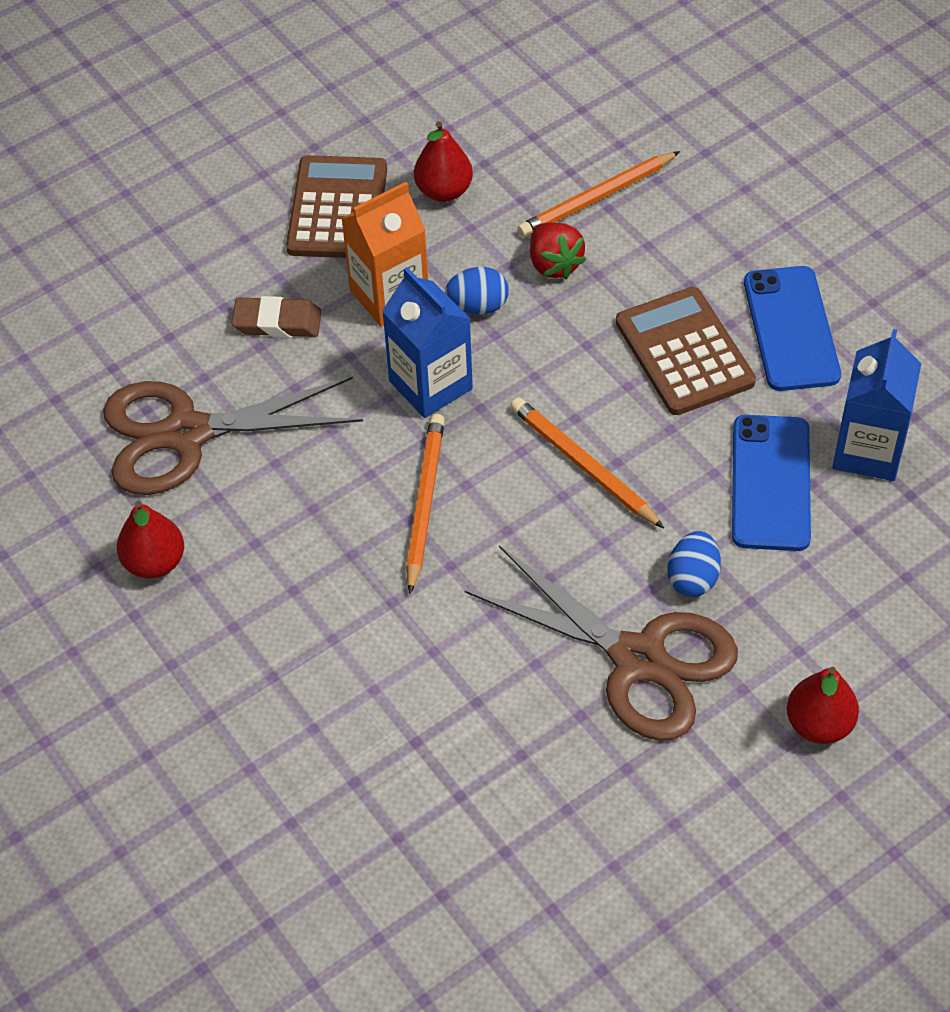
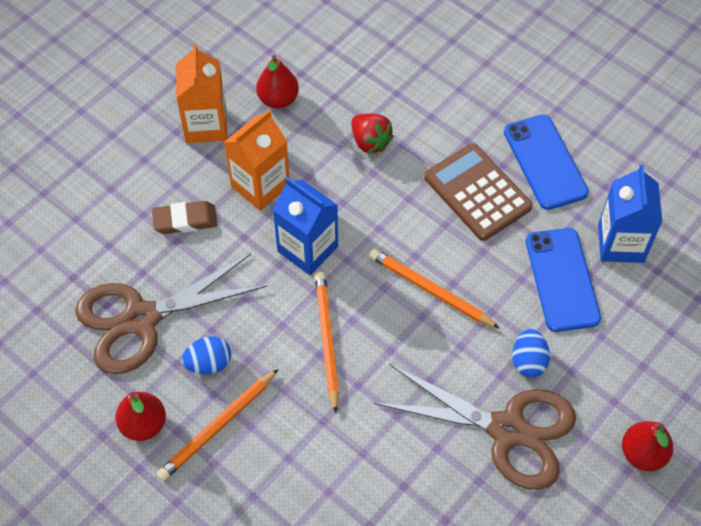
camera: 15 degrees left, 5 degrees up
brown calculator [286,155,387,258] -> orange carton [176,43,227,143]
blue egg [445,267,509,315] -> blue egg moved to [182,336,231,375]
orange pencil [518,151,680,237] -> orange pencil moved to [157,369,278,481]

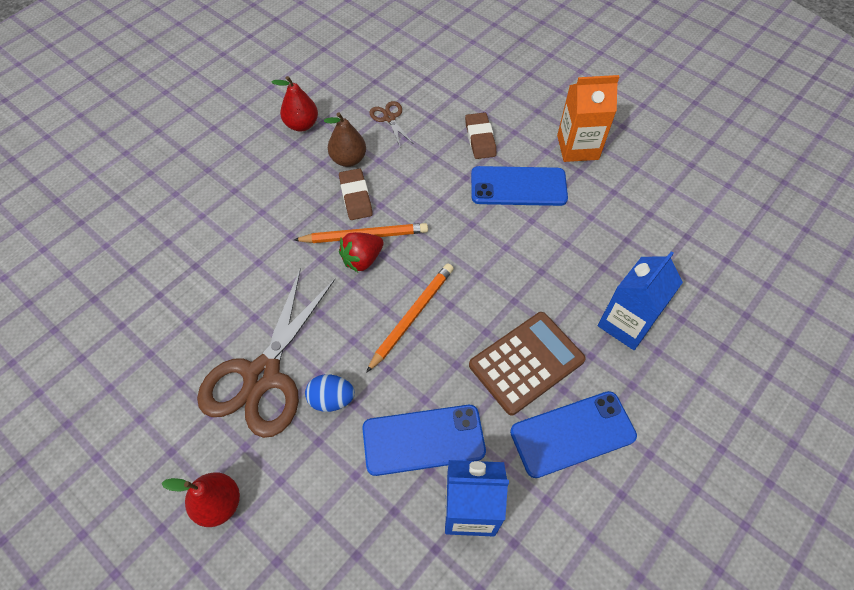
camera: 90 degrees right, 0 degrees up
brown scissors [75,254,267,374] -> brown scissors [369,101,413,146], size x0.43
orange pencil [157,369,278,481] -> none
blue egg [182,336,231,375] -> brown pear [324,112,366,167]
orange carton [224,110,290,211] -> blue phone [471,166,568,206]
red pear [256,55,299,108] -> none
blue carton [273,177,338,275] -> blue carton moved to [598,251,683,350]
red strawberry [351,114,394,154] -> red strawberry moved to [339,232,384,272]
none -> brown eraser [339,168,373,220]

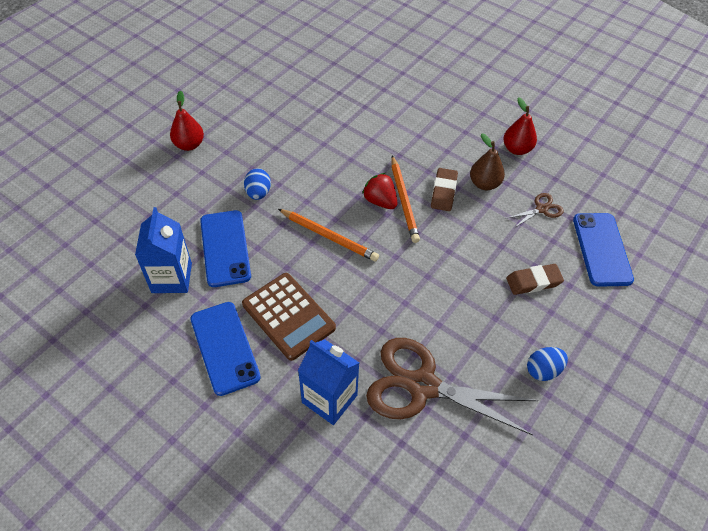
camera: 85 degrees right, 5 degrees down
brown scissors [197,268,335,438] -> brown scissors moved to [366,338,539,435]
brown eraser [339,168,373,220] -> brown eraser turned 60 degrees counterclockwise [431,168,458,211]
blue phone [471,166,568,206] -> blue phone moved to [573,213,634,287]
orange carton [557,75,619,162] -> blue egg [527,347,568,381]

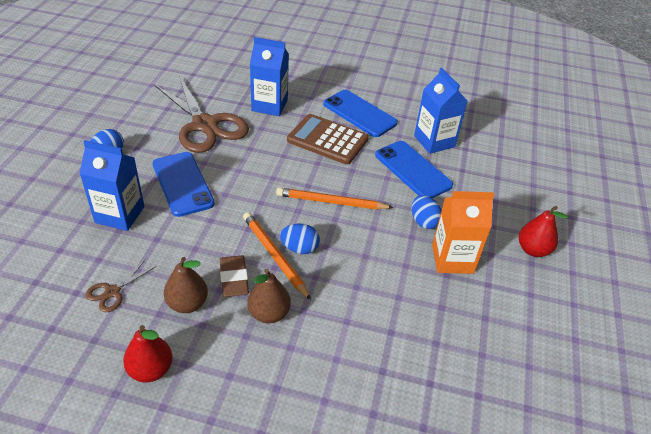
camera: 155 degrees right, 10 degrees down
red strawberry [362,173,397,209] -> blue egg [280,224,320,254]
brown scissors [366,338,539,435] -> brown scissors turned 60 degrees clockwise [154,76,249,153]
brown eraser [506,264,564,295] -> blue carton [79,140,144,231]
blue phone [573,213,634,287] -> blue phone moved to [152,152,215,217]
none -> brown pear [247,269,291,324]
none -> orange carton [432,191,494,274]

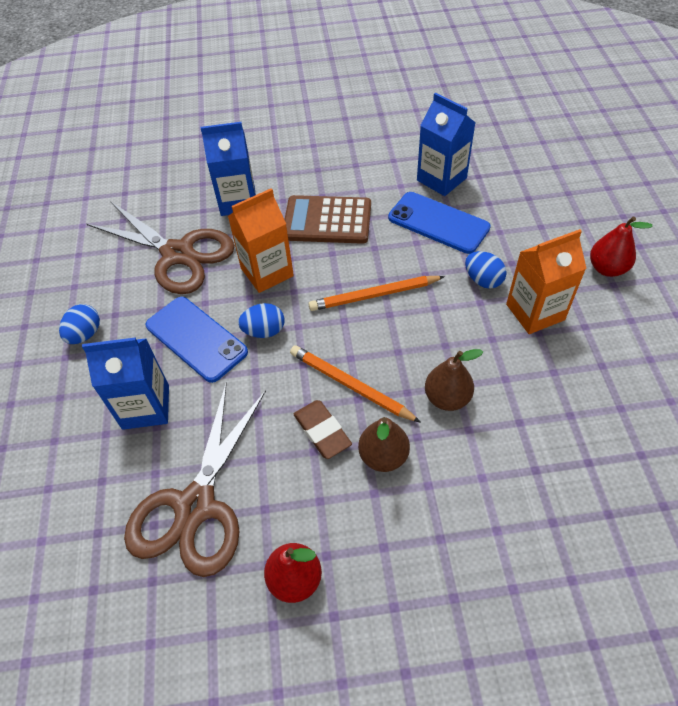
camera: 15 degrees left, 10 degrees up
brown scissors [85,259,156,312] -> brown scissors [124,382,266,577], size x2.34
brown pear [164,257,208,313] -> brown pear moved to [425,349,483,411]
blue egg [280,224,320,254] -> blue egg moved to [238,303,284,338]
blue phone [323,90,398,137] -> none
none -> orange carton [228,188,294,293]

